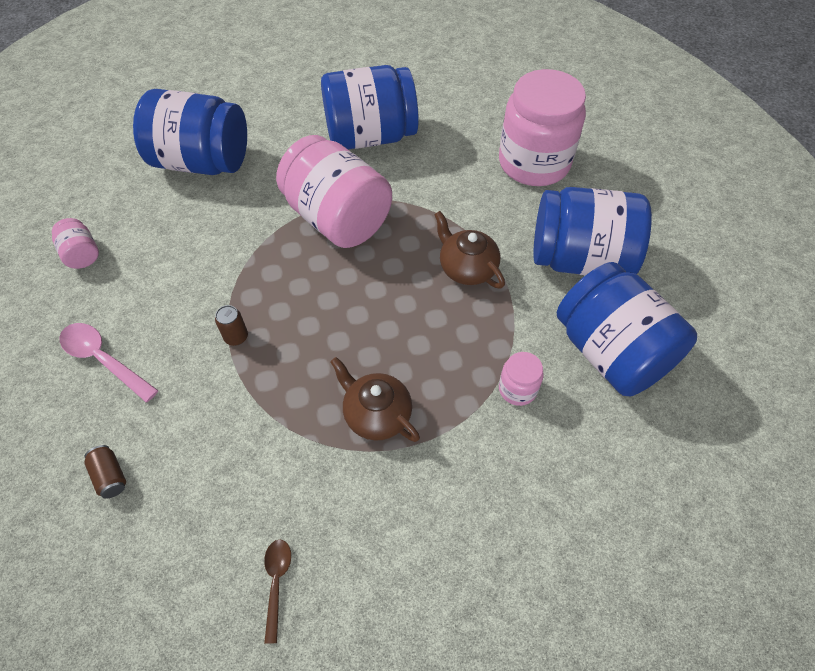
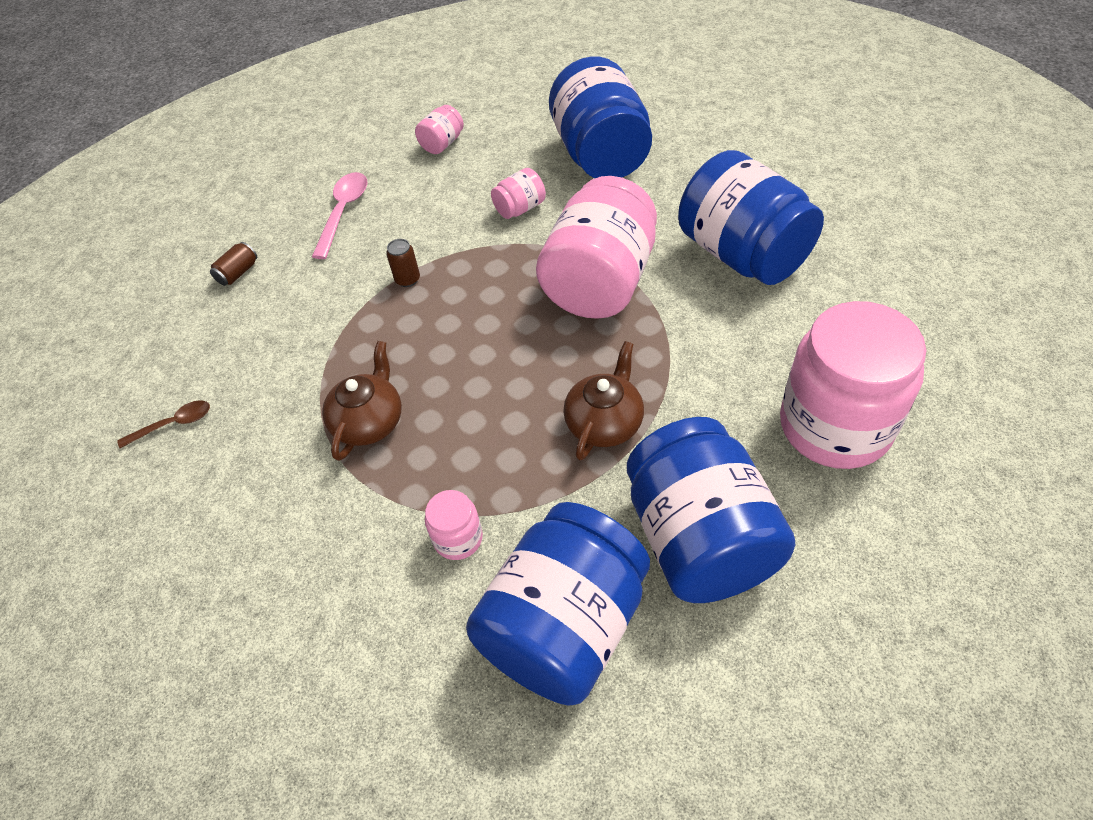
camera: 70 degrees right, 5 degrees down
none -> pink jar [491,168,546,219]

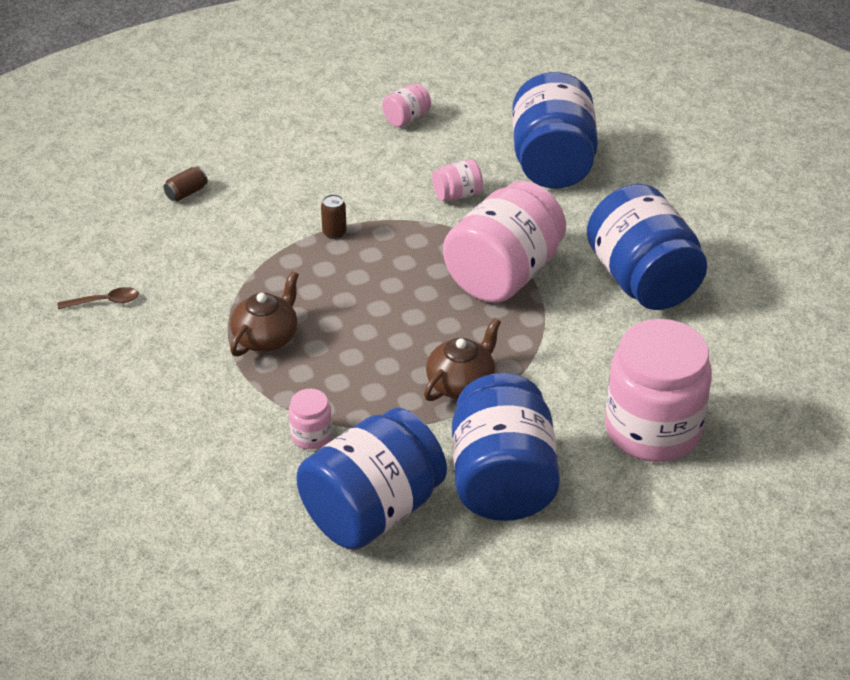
camera: 10 degrees right, 10 degrees down
pink spoon [312,172,367,259] -> none

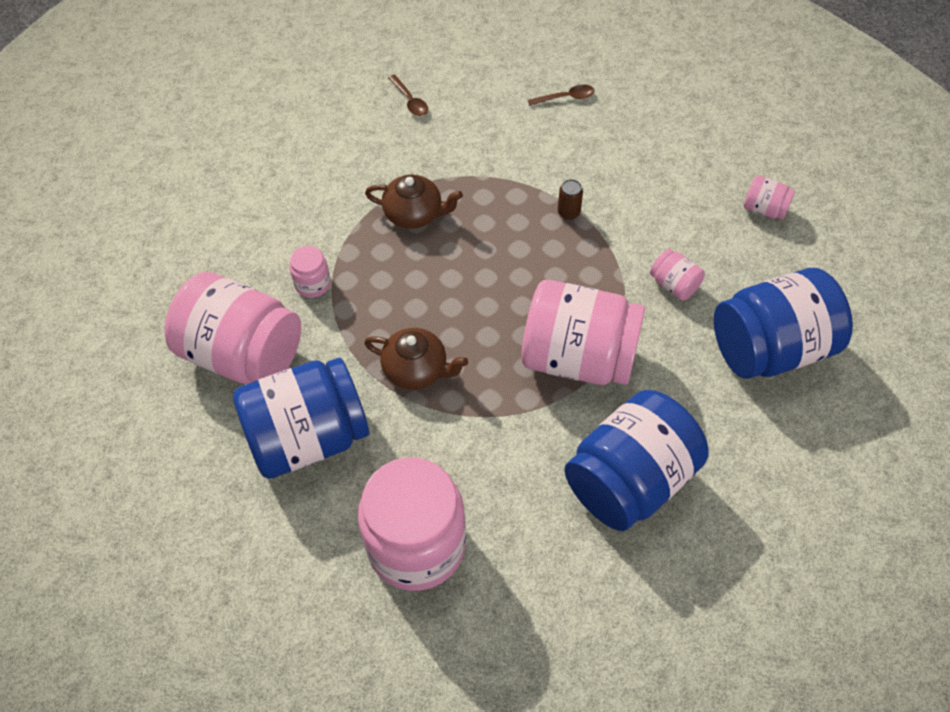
camera: 70 degrees right, 15 degrees up
brown can [164,166,208,201] -> brown spoon [528,84,595,106]
blue jar [296,408,447,550] -> pink jar [165,272,301,384]

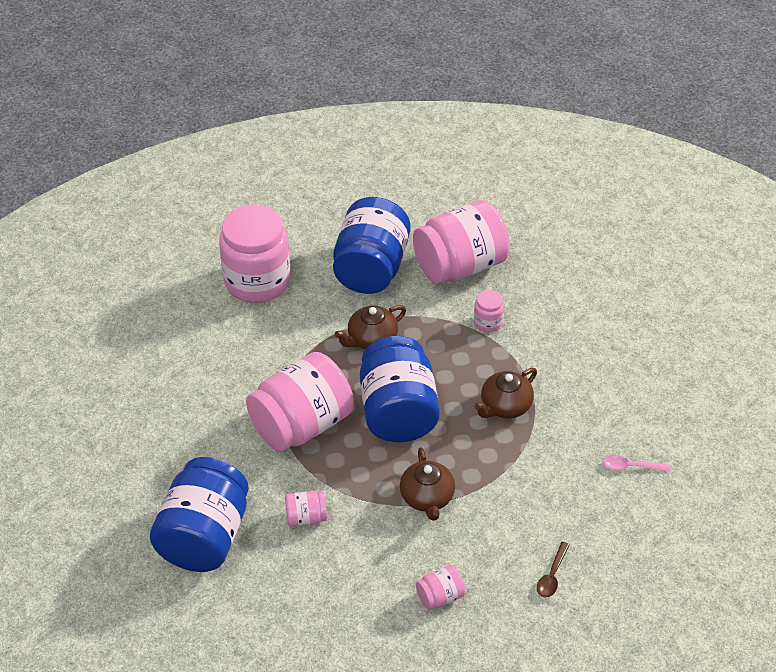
camera: 125 degrees right, 10 degrees down
brown spoon [388,75,428,116] -> pink spoon [603,455,671,471]
brown can [558,179,583,220] -> brown teapot [400,447,455,521]
blue jar [564,390,709,531] -> blue jar moved to [360,336,440,442]
pink jar [744,175,795,220] -> pink jar moved to [416,565,466,610]

